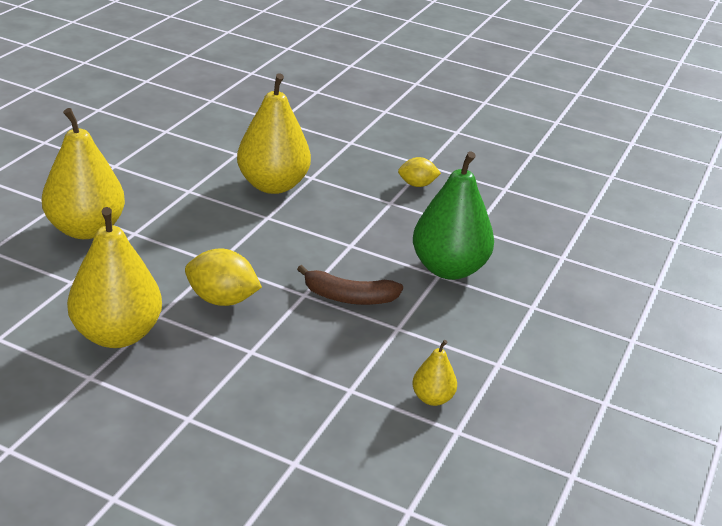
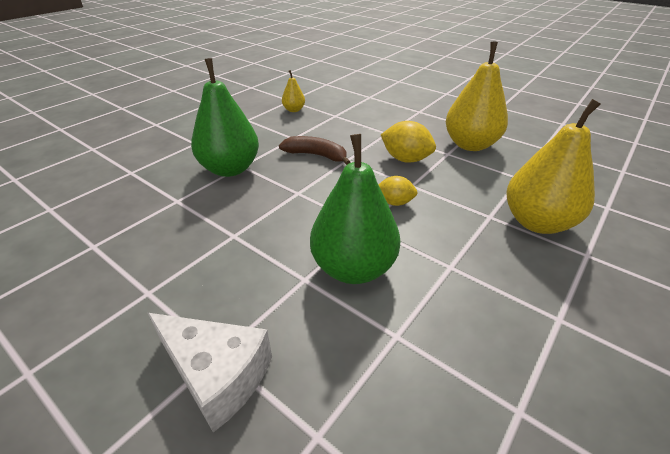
camera: 165 degrees left, 5 degrees up
yellow pear [237,73,311,194] -> green pear [310,134,400,284]
yellow lemon [398,157,441,187] -> yellow lemon moved to [378,176,417,206]
none -> white cheese [148,313,272,433]

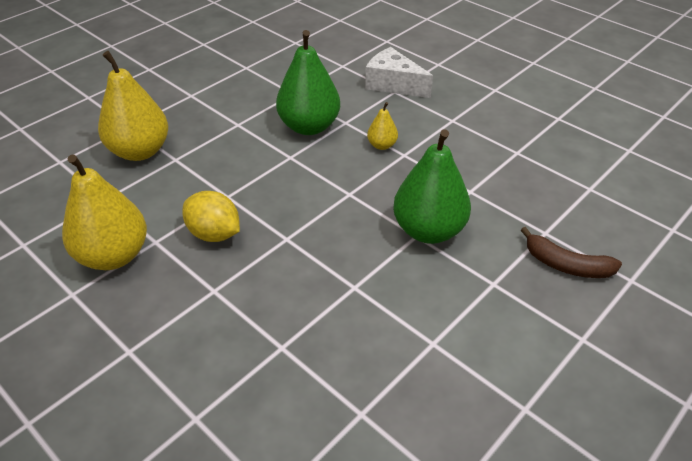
camera: 175 degrees left, 5 degrees up
brown banana [279,136,351,165] -> brown banana moved to [521,227,622,278]
yellow pear [282,70,305,112] -> yellow pear moved to [367,102,398,150]
yellow lemon [378,176,417,206] -> none

